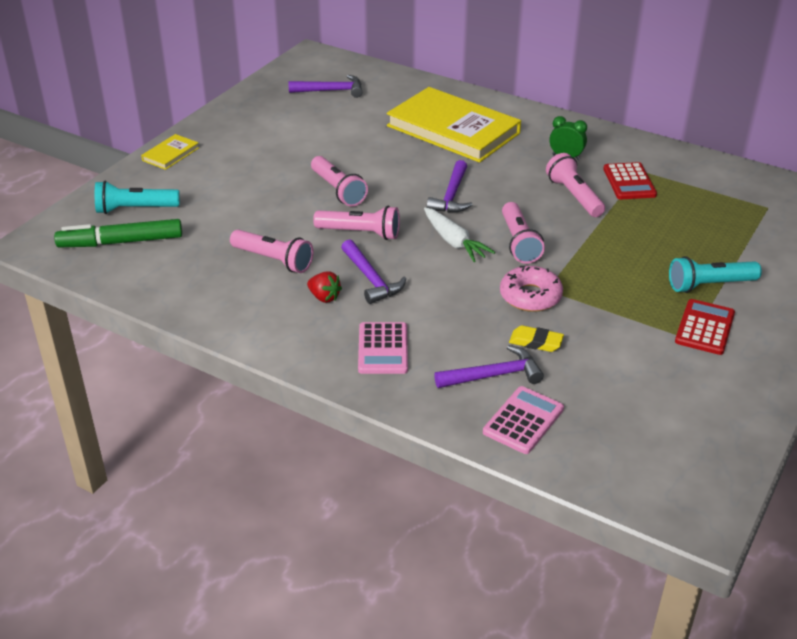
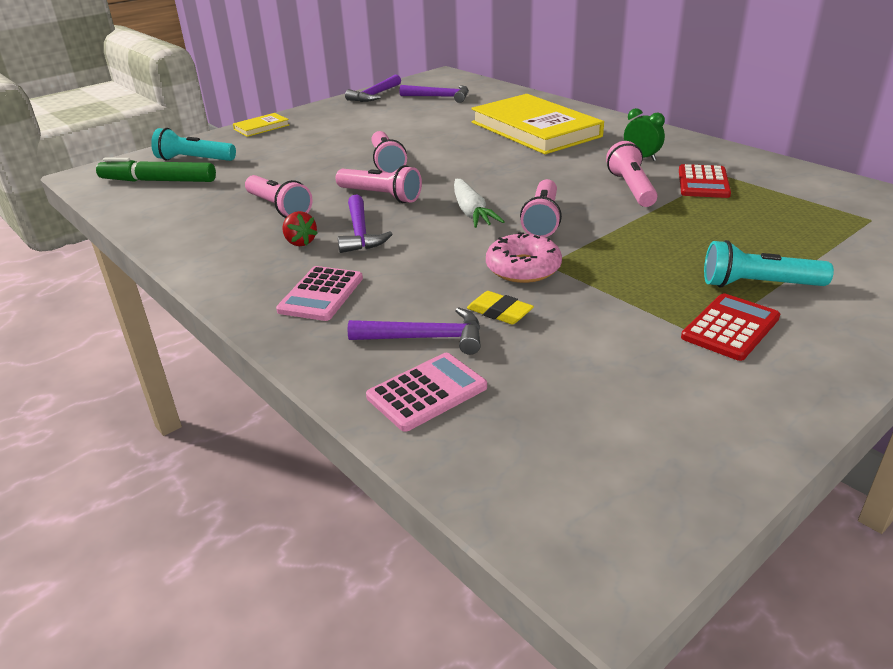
camera: 20 degrees right, 5 degrees down
purple hammer [427,160,472,213] -> purple hammer moved to [345,75,401,102]

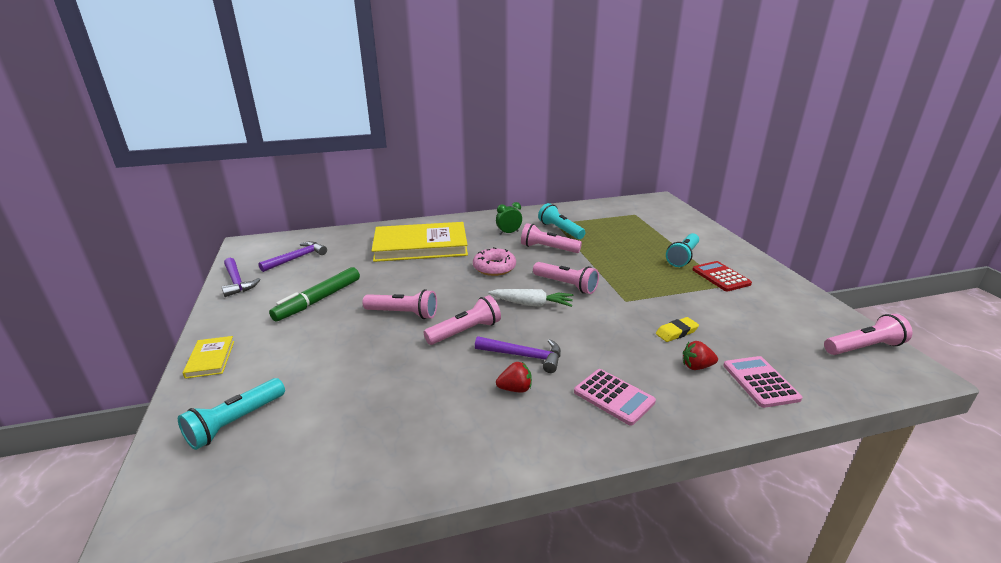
camera: 65 degrees left, 5 degrees down
green marker [96,157,216,182] -> green marker moved to [269,267,360,322]
pink flashlight [245,175,313,218] -> pink flashlight moved to [824,314,912,355]
purple hammer [347,307,481,355] -> red strawberry [683,341,718,370]
pink donut [486,232,562,283] -> pink donut moved to [473,247,516,276]
red calculator [679,164,731,198] -> turquoise flashlight [538,203,586,239]

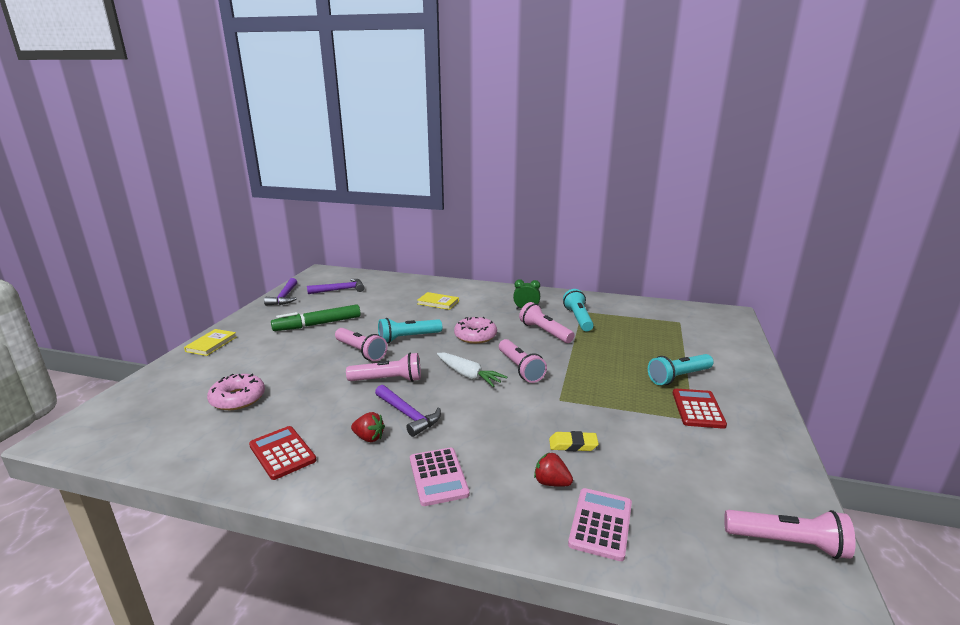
camera: 30 degrees right, 5 degrees down
turquoise flashlight [178,378,285,450] -> turquoise flashlight moved to [378,318,442,343]
yellow book [371,222,468,262] -> yellow book [417,292,459,310], size x0.42
none -> pink donut [207,374,265,410]
none -> red calculator [249,426,316,480]

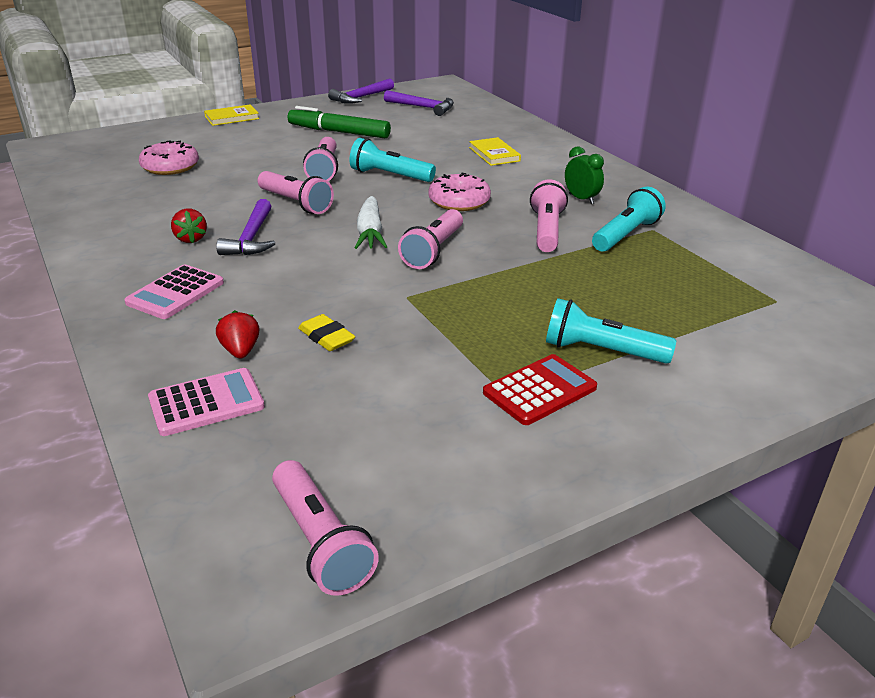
camera: 45 degrees right, 10 degrees up
red calculator [249,426,316,480] -> none

